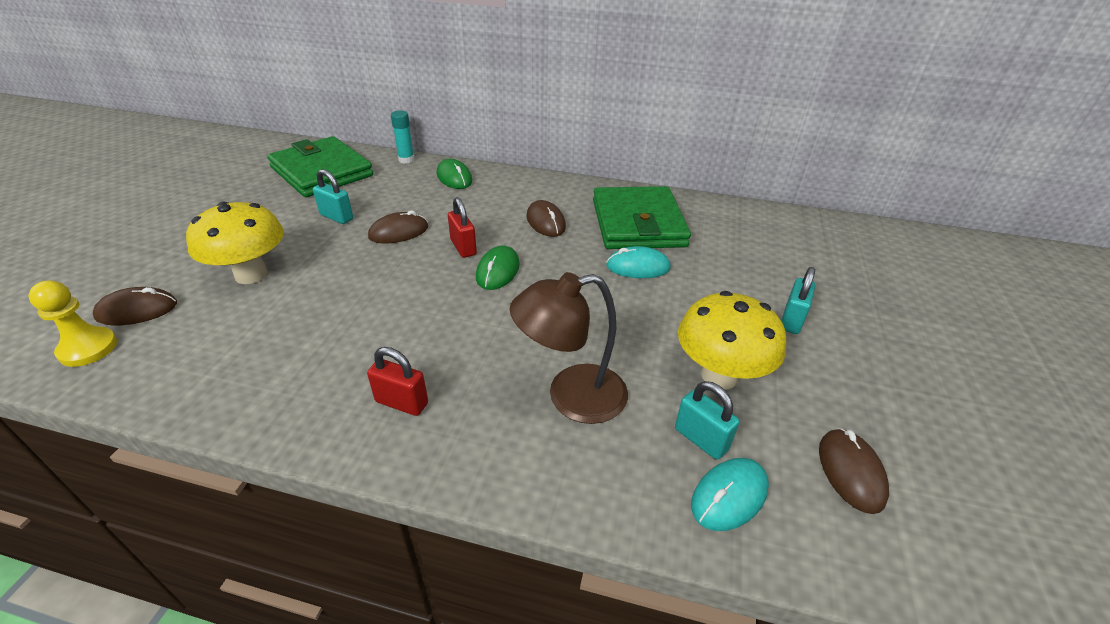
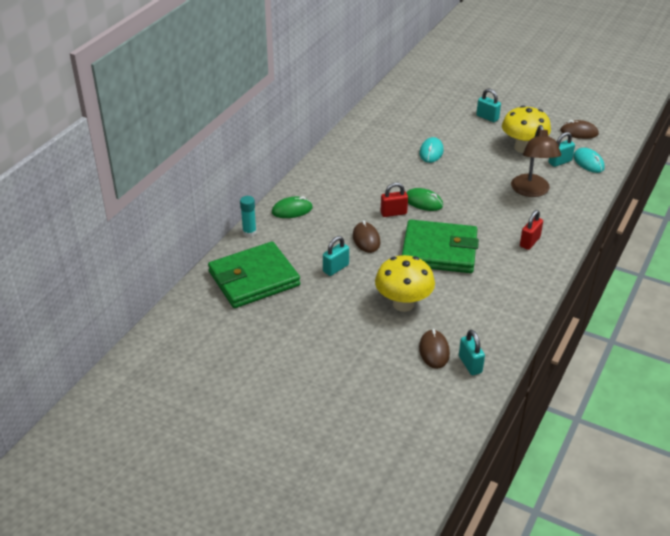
camera: 75 degrees left, 0 degrees up
yellow pawn [28,280,117,367] -> turquoise padlock [459,330,485,375]
brown mouse [526,200,566,237] -> none
green wallet [593,186,691,249] -> green wallet moved to [402,219,479,273]

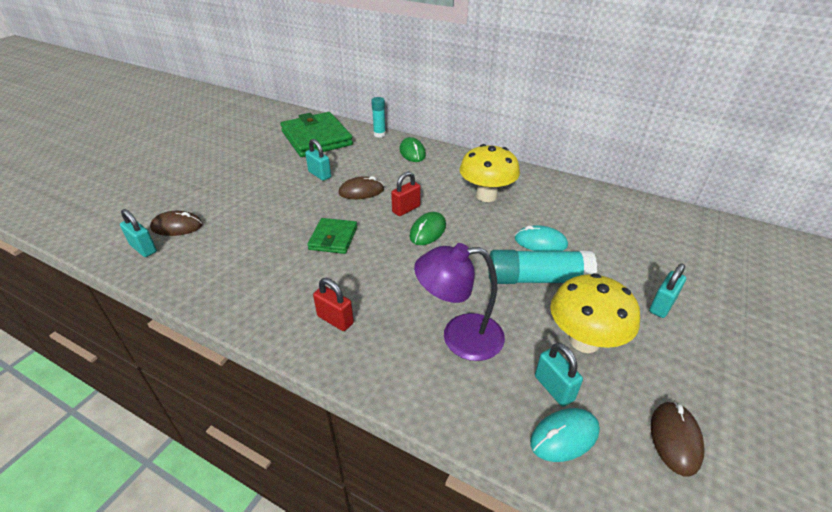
camera: 90 degrees right, 0 degrees up
yellow mushroom [375,255,435,312] -> yellow mushroom moved to [459,144,520,202]
red padlock [381,182,408,217] -> red padlock turned 60 degrees clockwise [391,171,421,216]
green wallet [402,219,479,273] -> green wallet [307,218,357,254], size x0.53
turquoise padlock [459,330,485,375] -> turquoise padlock turned 60 degrees clockwise [120,209,157,257]
brown lamp [511,125,561,197] -> purple lamp [414,243,505,361]
none -> turquoise glue stick [488,250,597,284]

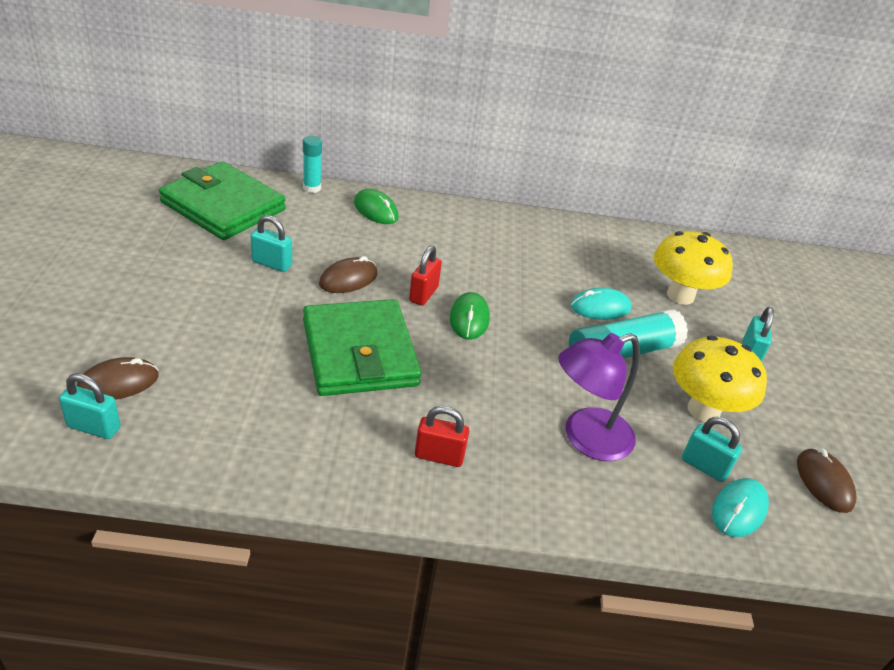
camera: 30 degrees left, 0 degrees up
green wallet [307,218,357,254] -> green wallet [303,299,422,396], size x1.88
yellow mushroom [459,144,520,202] -> yellow mushroom moved to [654,231,733,305]

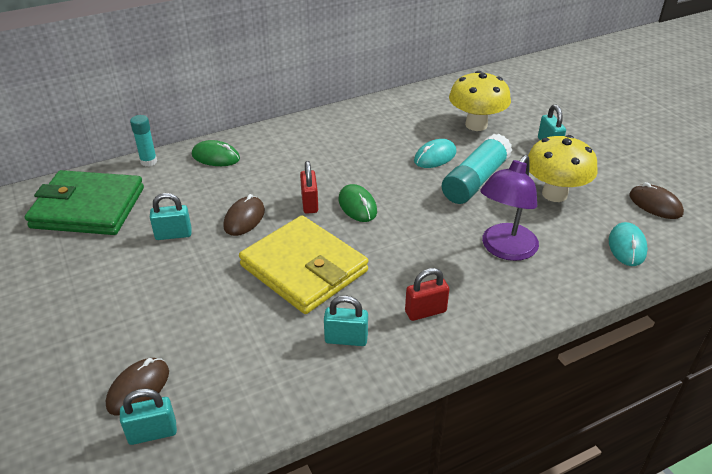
camera: 25 degrees left, 0 degrees up
green wallet [303,299,422,396] -> yellow wallet [239,216,368,314]
turquoise padlock [682,417,742,482] -> turquoise padlock moved to [324,295,368,346]

